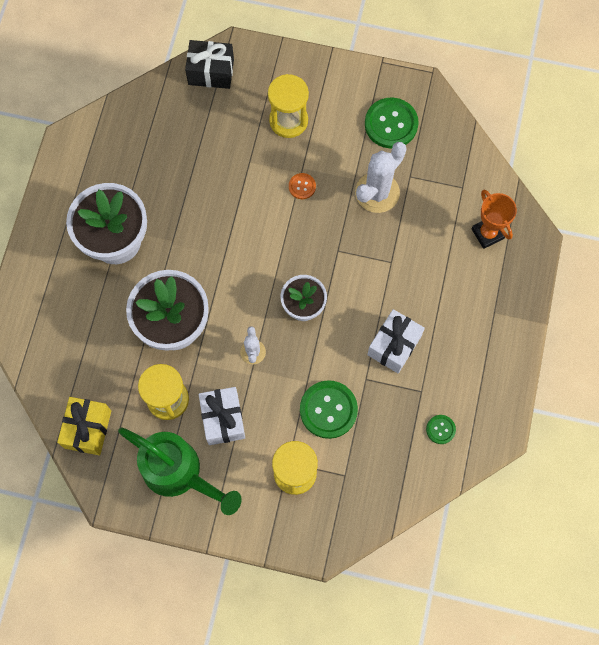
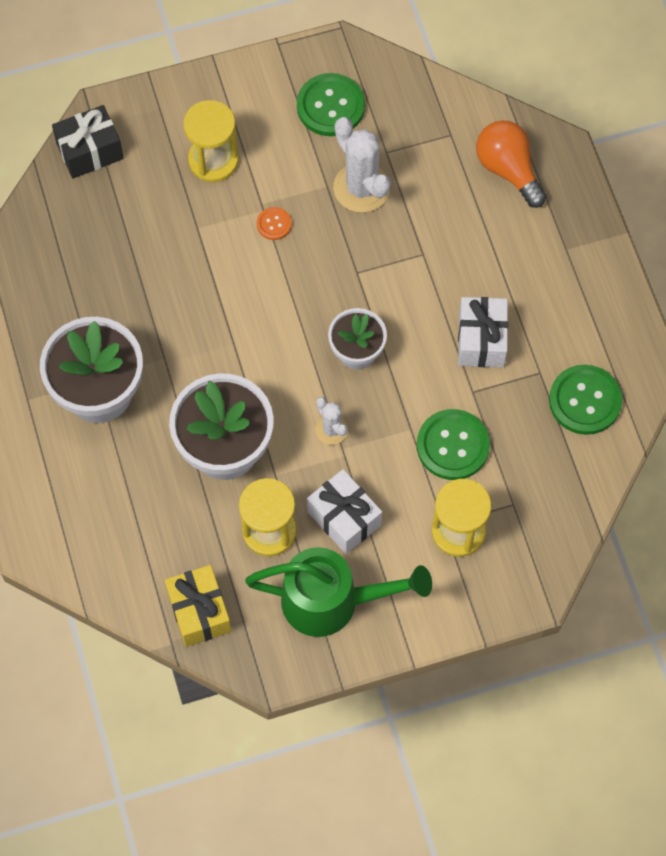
camera: 30 degrees left, 5 degrees down
white cactus [355,142,407,213] -> white cactus turned 45 degrees counterclockwise [333,117,391,213]
green button [426,415,456,444] -> green button [549,365,622,435], size x1.99
orange trophy [471,190,517,249] -> orange light bulb [476,120,547,208]

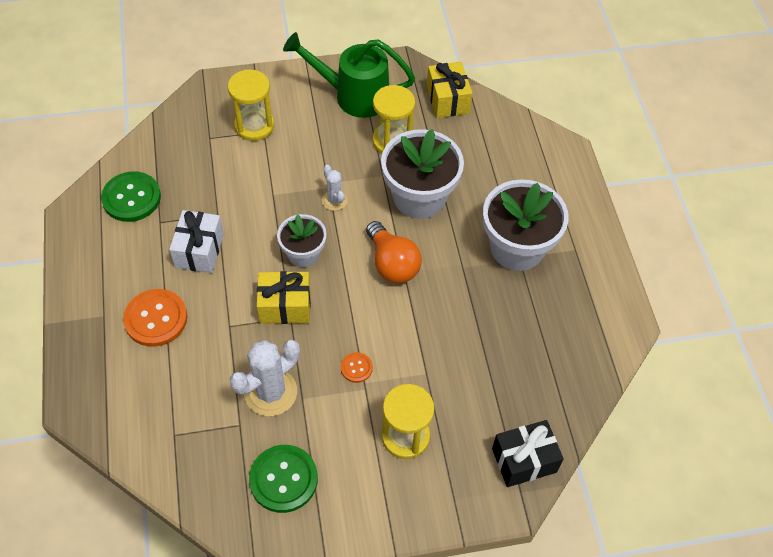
camera: 175 degrees left, 10 degrees down
white gift [307,469,382,554] -> none
white cactus [333,117,391,213] -> white cactus turned 75 degrees clockwise [230,340,300,416]
green button [417,409,490,480] -> none
orange light bulb [476,120,547,208] -> orange light bulb moved to [366,221,422,283]
none -> orange button [123,289,187,347]
none -> yellow gift [257,271,311,324]

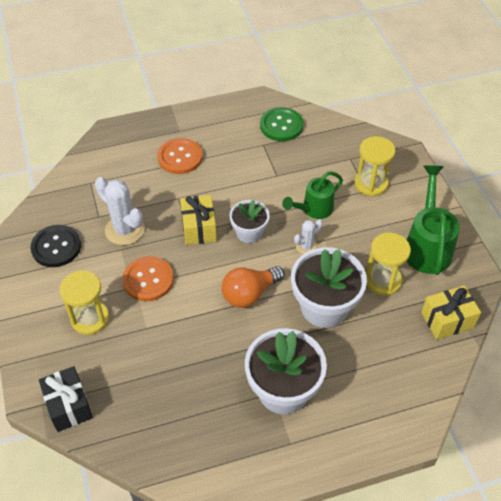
camera: 85 degrees right, 5 degrees down
white gift [169,210,224,273] -> none
green button [249,445,318,513] -> black button [30,225,81,267]
orange button [341,352,373,383] -> orange button [122,256,174,301], size x1.99
none -> green watering can [282,172,343,219]

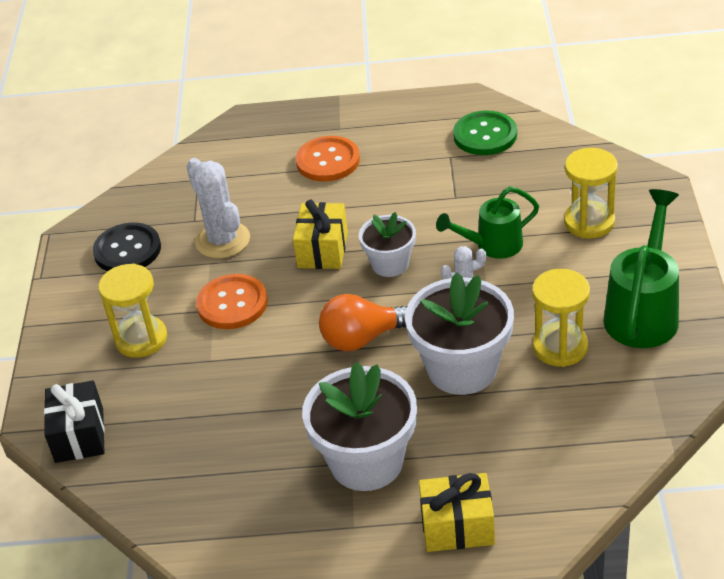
camera: 20 degrees right, 10 degrees down
yellow gift [421,286,481,340] -> yellow gift moved to [419,473,495,552]

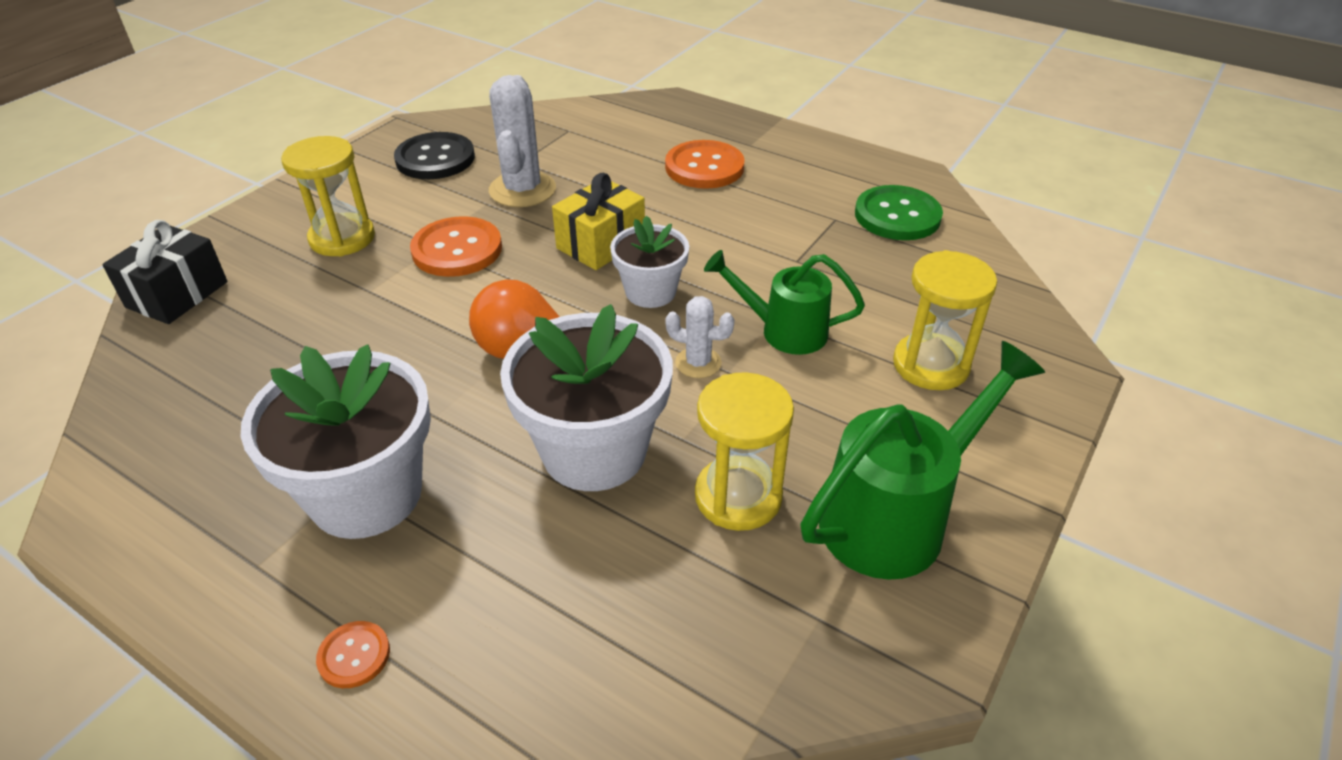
camera: 30 degrees right, 0 degrees up
yellow gift [419,473,495,552] -> orange button [316,621,390,688]

